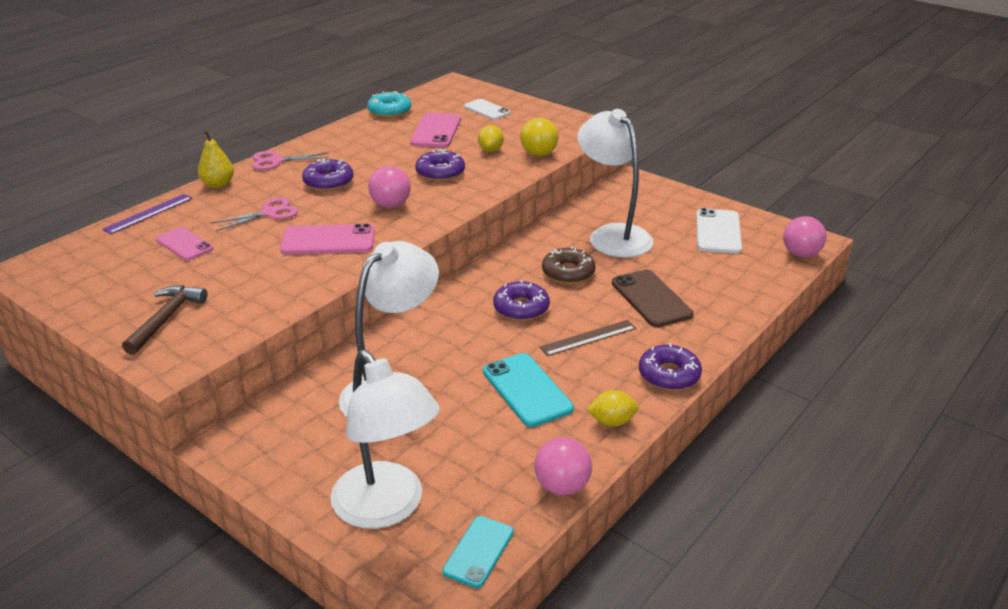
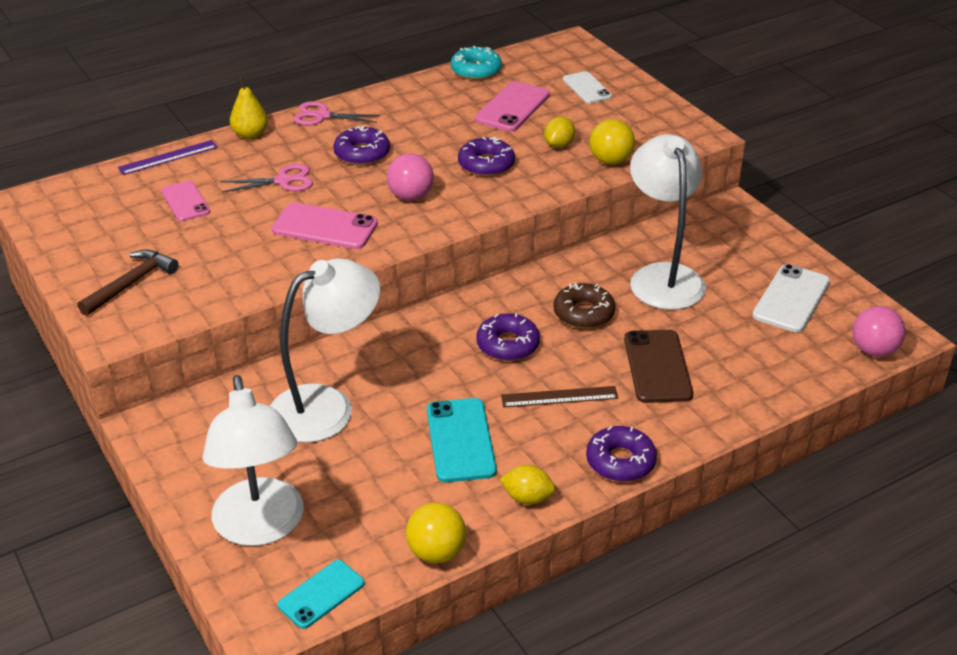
camera: 20 degrees right, 5 degrees up
pink ball [534,437,592,495] -> yellow ball [406,502,466,563]

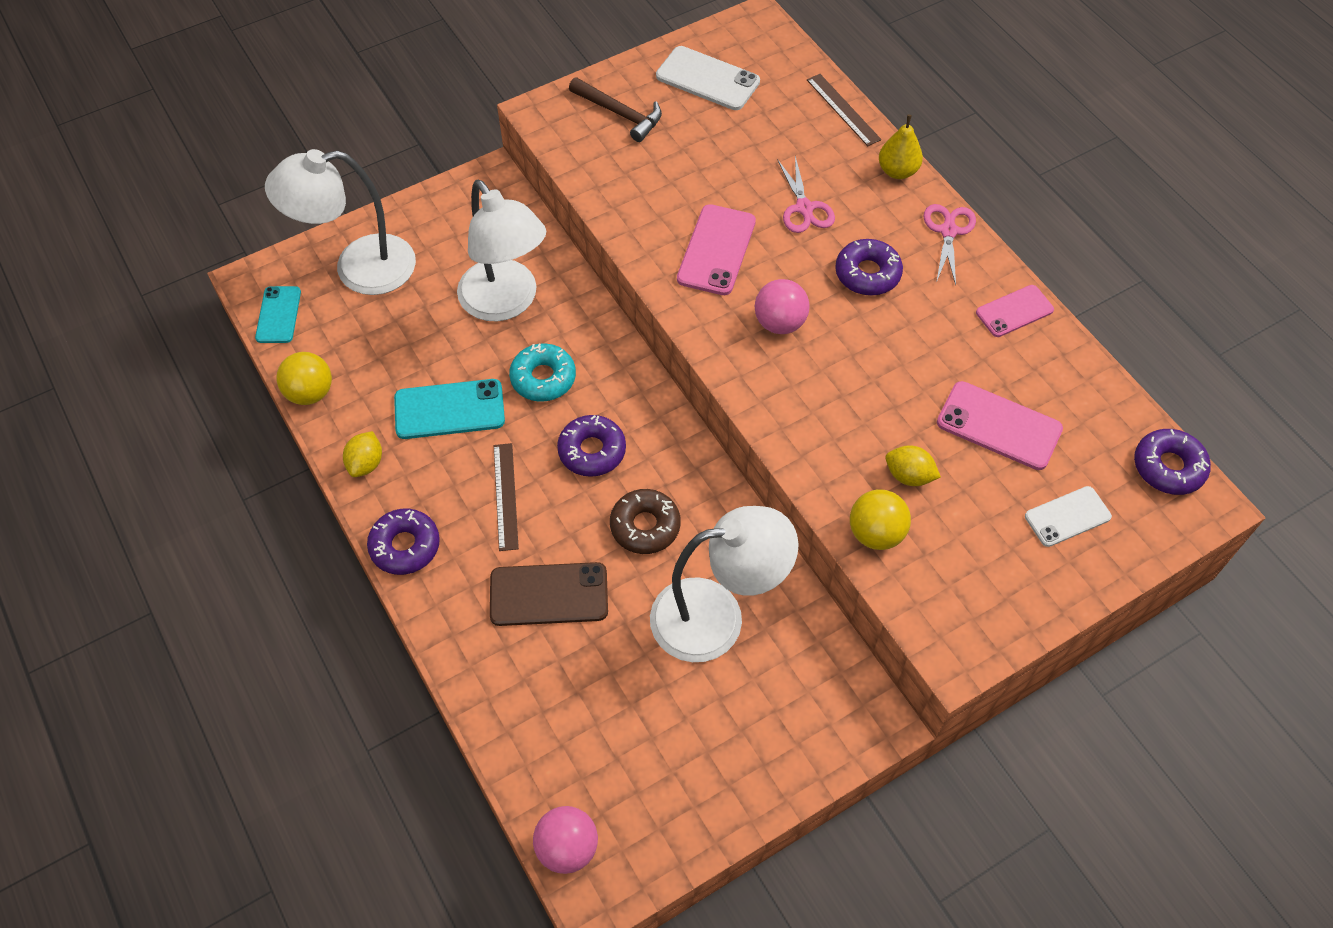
camera: 90 degrees right, 20 degrees up
purple ruler [118,140,217,175] -> brown ruler [807,74,881,146]
pink phone [161,181,210,221] -> pink phone moved to [976,285,1054,337]
turquoise phone [278,560,365,629] -> turquoise phone turned 45 degrees clockwise [255,286,301,343]
turquoise donut [451,46,502,80] -> turquoise donut moved to [509,343,576,402]
purple donut [458,137,515,177] -> purple donut moved to [1134,429,1211,495]
white phone [752,264,830,333] -> white phone moved to [656,46,760,110]

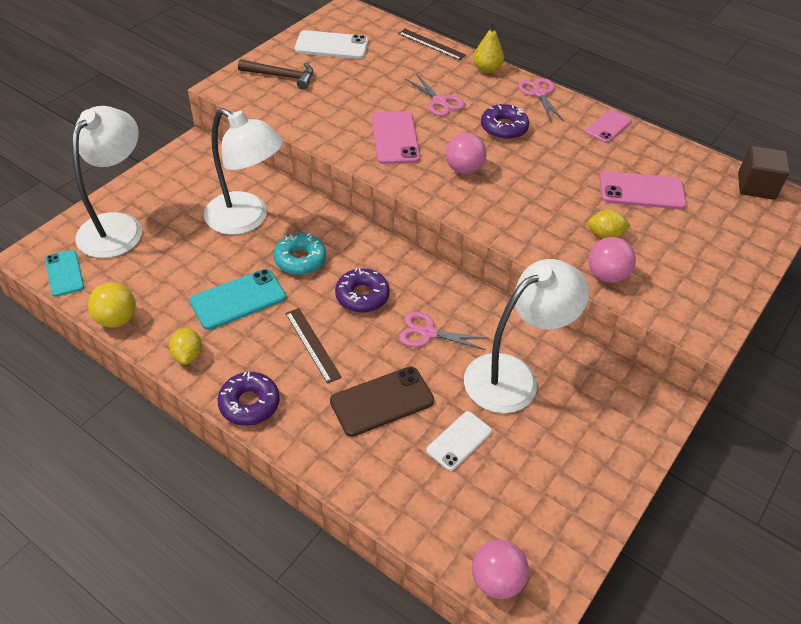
camera: 25 degrees left, 10 degrees down
white lamp [265,149,416,295] -> white lamp turned 150 degrees clockwise [72,106,142,258]
brown donut [610,489,681,554] -> pink scissors [399,312,489,350]
yellow ball [850,489,911,550] -> pink ball [588,237,636,283]
white phone [1025,486,1112,547] -> white phone moved to [426,411,492,471]
purple donut [1134,429,1211,495] -> brown cube [738,146,789,200]

